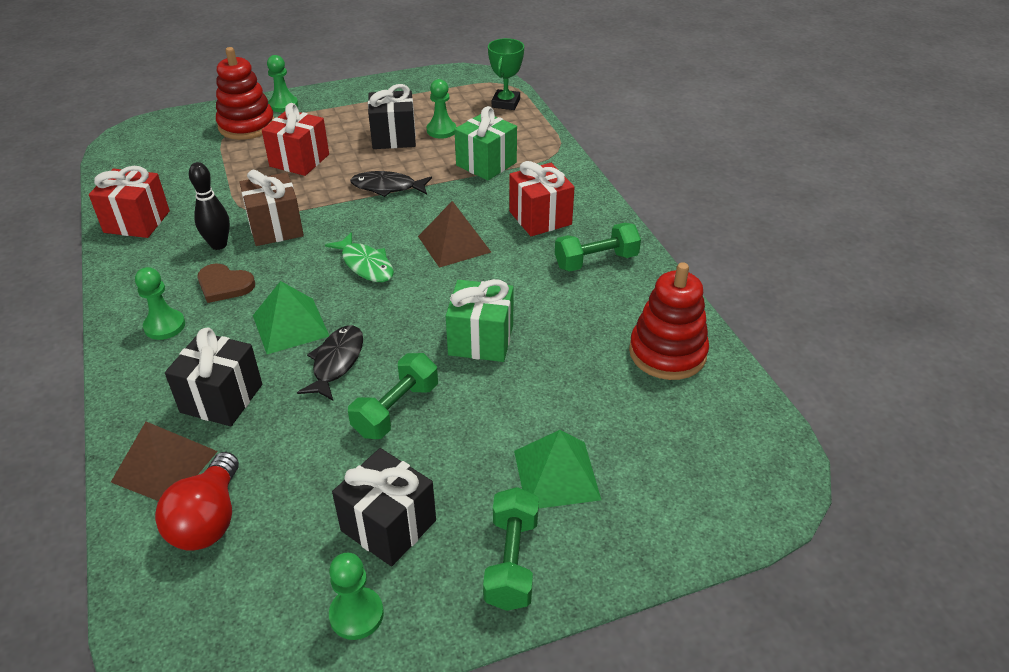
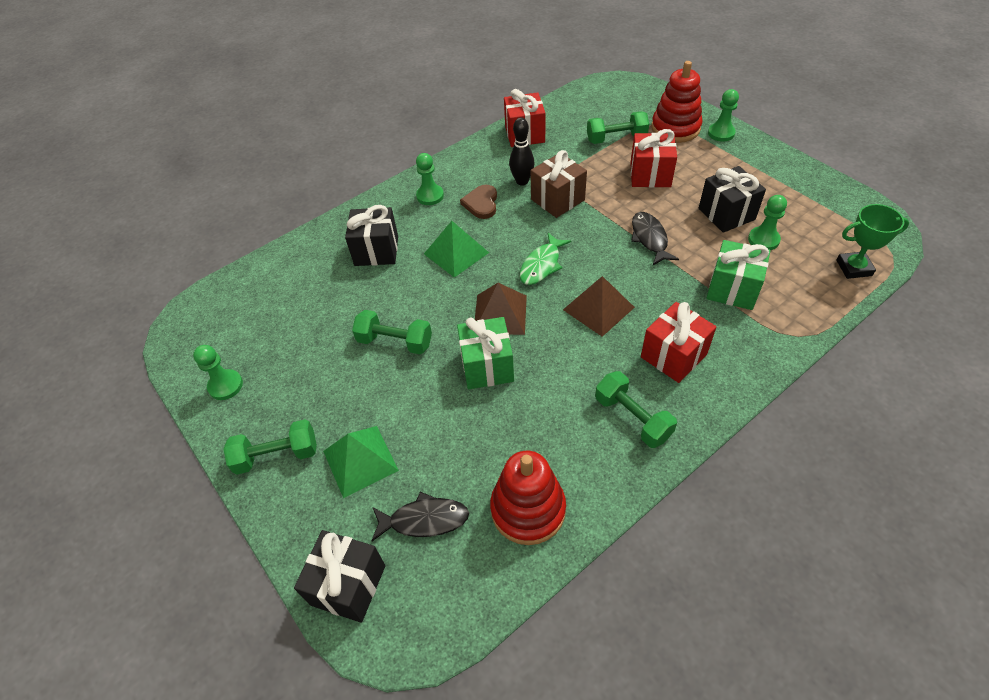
camera: 75 degrees right, 10 degrees up
brown pyramid [111,422,218,501] -> brown pyramid moved to [475,283,527,335]
red light bulb [155,452,239,551] -> none
black fish [297,325,363,401] -> black fish moved to [372,492,469,541]
black gift [332,448,436,566] -> black gift moved to [294,530,386,623]
none -> green dumbbell [587,111,649,144]

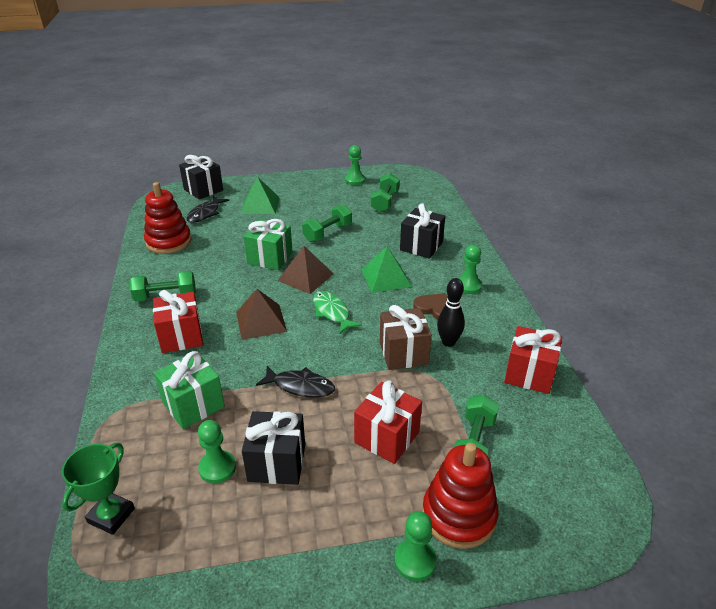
camera: 115 degrees right, 15 degrees down
green dumbbell [223,419,317,475] -> green dumbbell moved to [371,173,400,212]

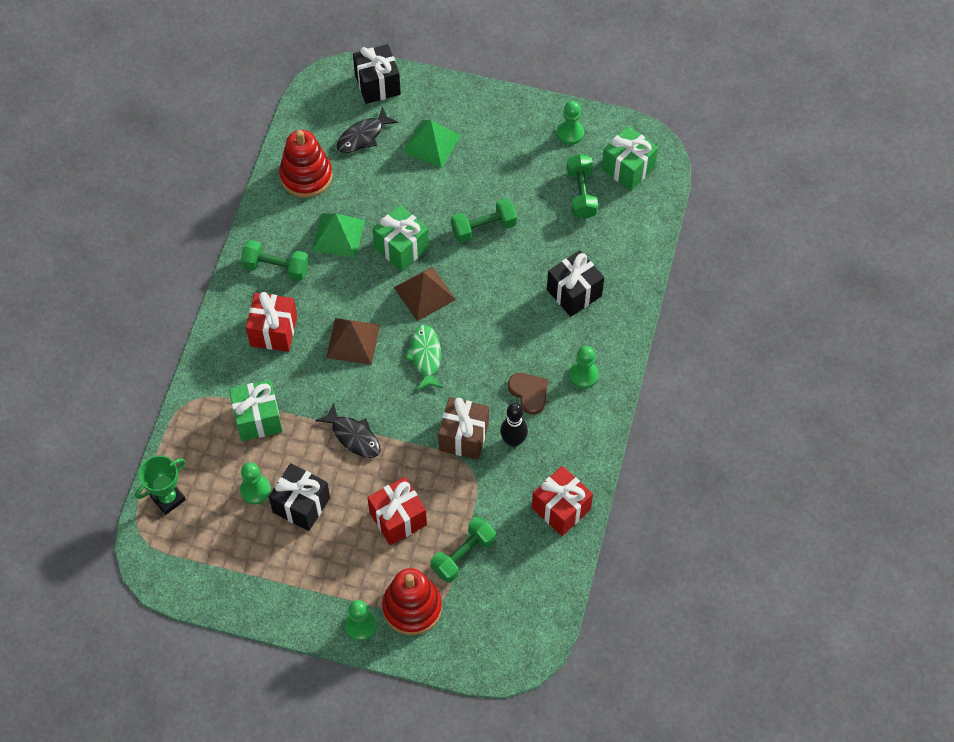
camera: 25 degrees right, 25 degrees up
green pyramid [362,247,412,293] -> green pyramid moved to [312,213,365,258]
green dumbbell [371,173,400,212] -> green dumbbell turned 45 degrees counterclockwise [567,154,598,219]
none -> green gift [602,126,658,191]

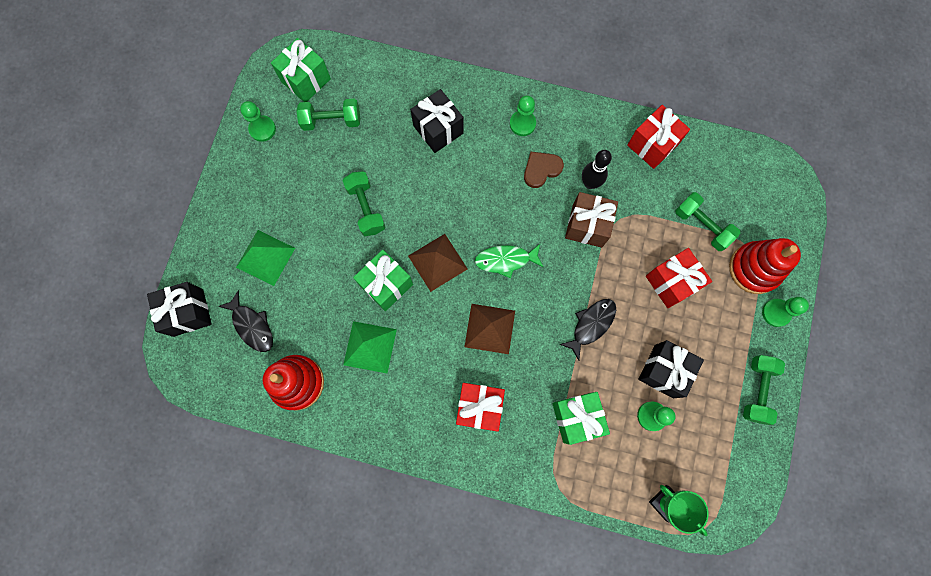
camera: 90 degrees left, 15 degrees up
green dumbbell [241,240,309,281] -> green dumbbell moved to [743,355,785,425]

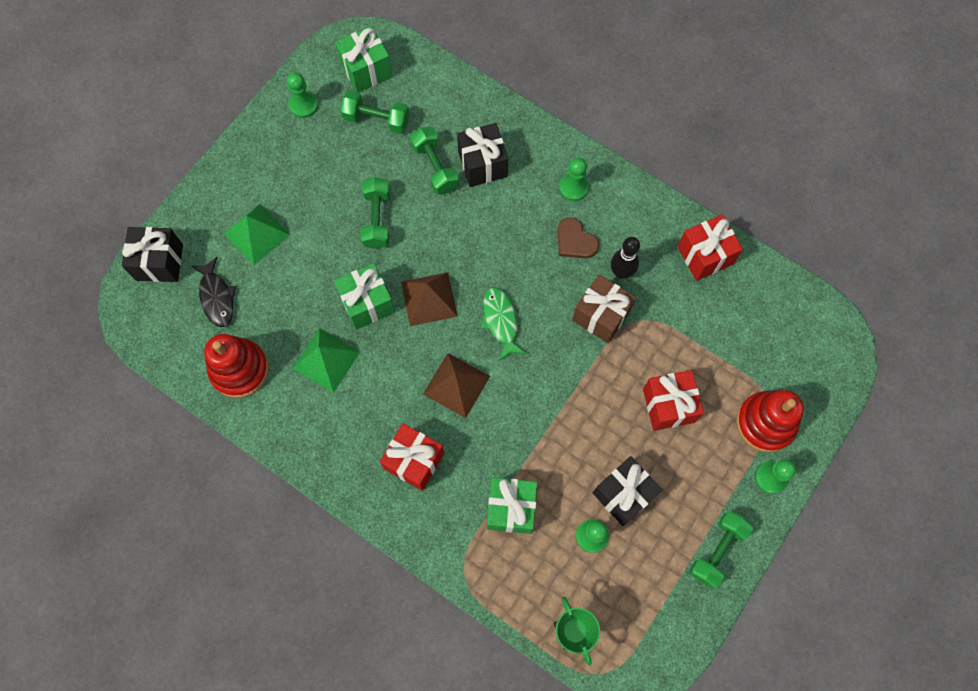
camera: 20 degrees right, 5 degrees down
green fish [475,243,544,278] -> green fish turned 60 degrees clockwise [481,287,526,361]
brown heart [524,152,564,188] -> brown heart turned 120 degrees counterclockwise [557,217,599,259]
black fish [559,299,616,360] -> none
green dumbbell [675,192,740,251] -> green dumbbell moved to [410,127,459,195]

